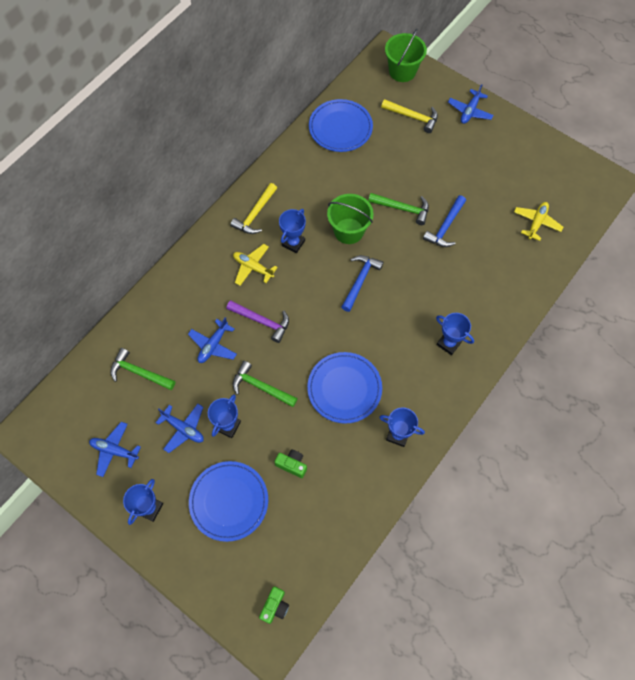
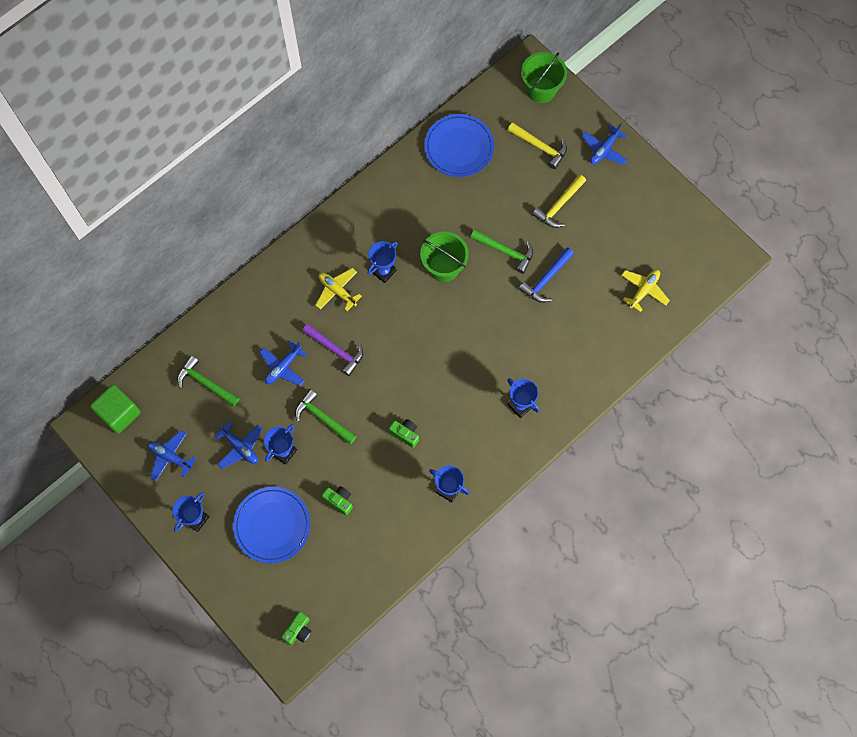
camera: 10 degrees right, 5 degrees up
yellow hammer [230,183,277,234] -> yellow hammer moved to [532,174,586,228]
blue plate [307,352,382,424] -> green camera [389,419,419,448]
blue hammer [341,255,384,312] -> none
none -> green cube [90,385,140,434]

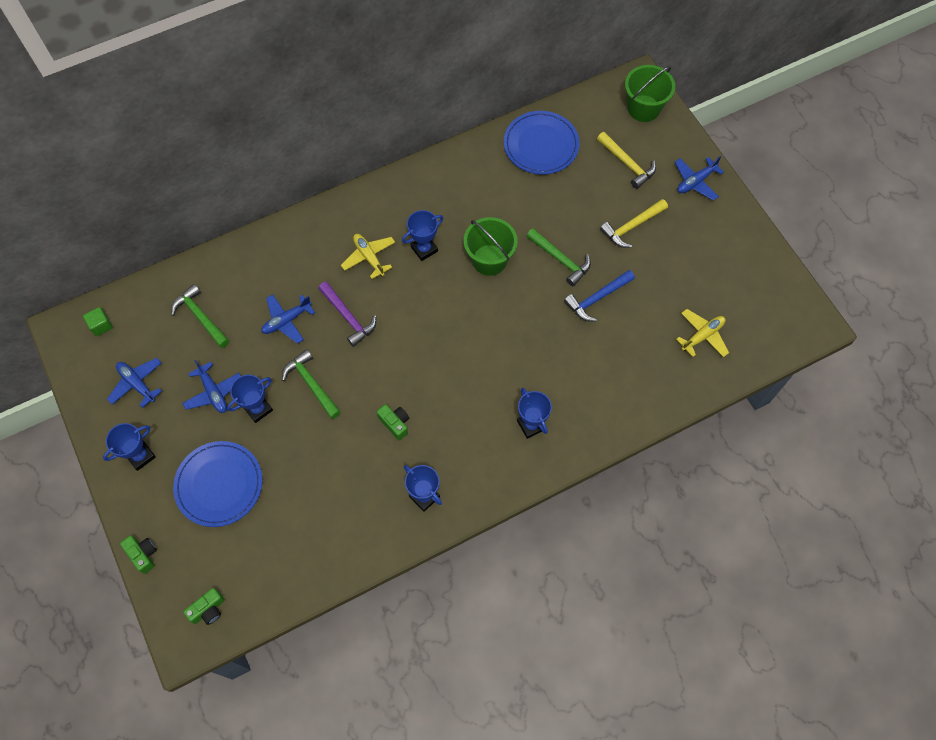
camera: 15 degrees right, 5 degrees down
green cube [90,385,140,434] -> green cube [83,307,113,336], size x0.53
green camera [322,486,353,516] -> green camera moved to [120,536,157,574]

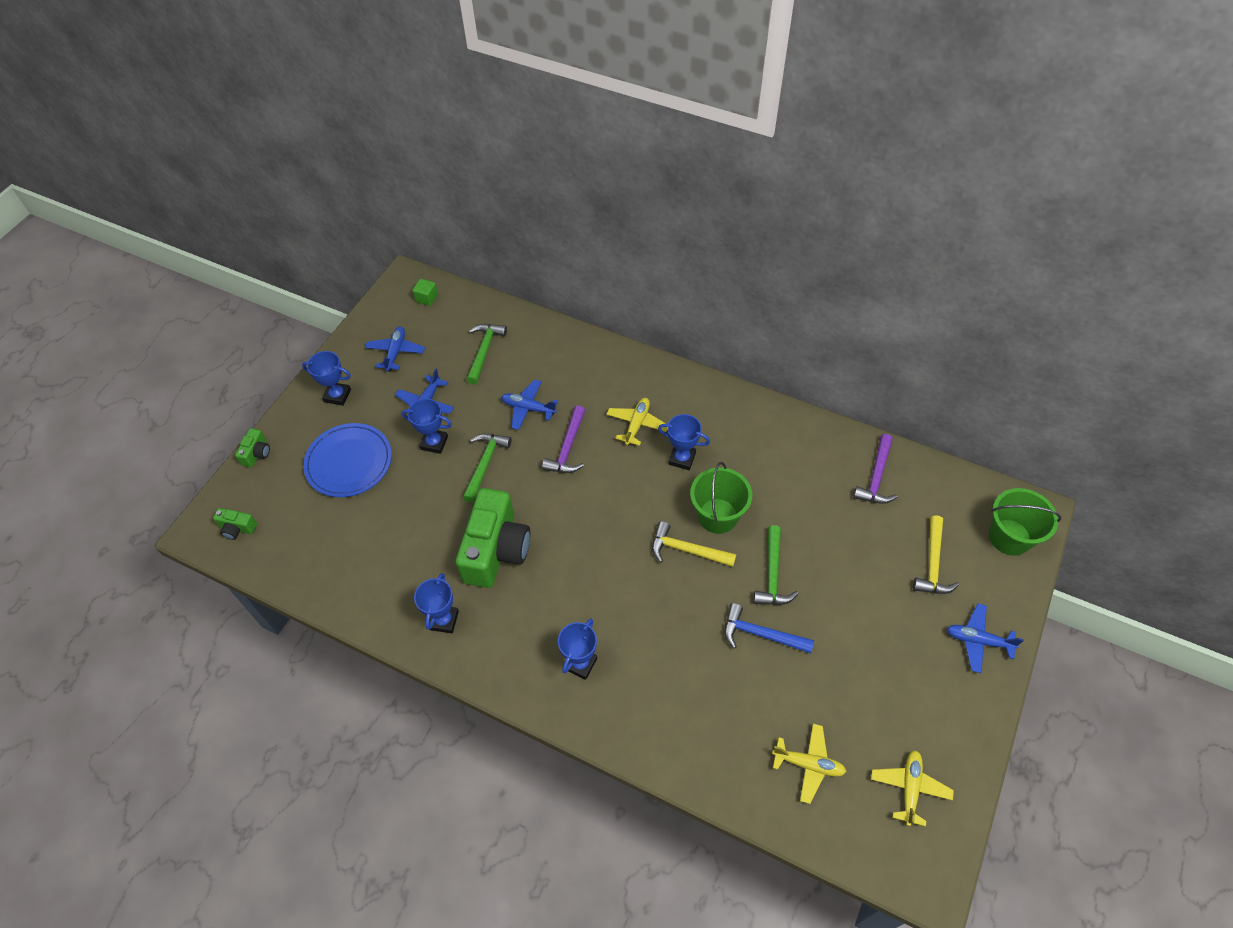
camera: 55 degrees right, 10 degrees down
green camera [377,404,409,441] -> green camera [456,488,530,588], size x2.33
blue plate [504,111,580,175] -> purple hammer [853,434,897,504]
yellow hammer [600,199,668,248] -> yellow hammer moved to [652,521,737,567]
none -> yellow plane [871,750,954,827]

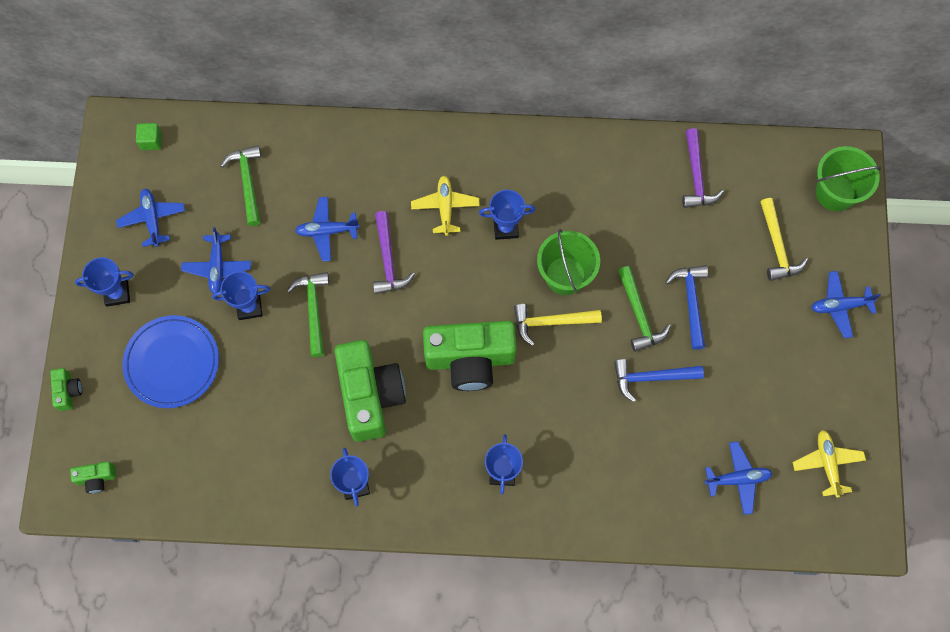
camera: 25 degrees left, 15 degrees up
yellow plane [772,724,847,804] -> blue plane [704,441,773,515]
none -> green camera [423,321,516,391]
none -> blue hammer [666,265,708,350]

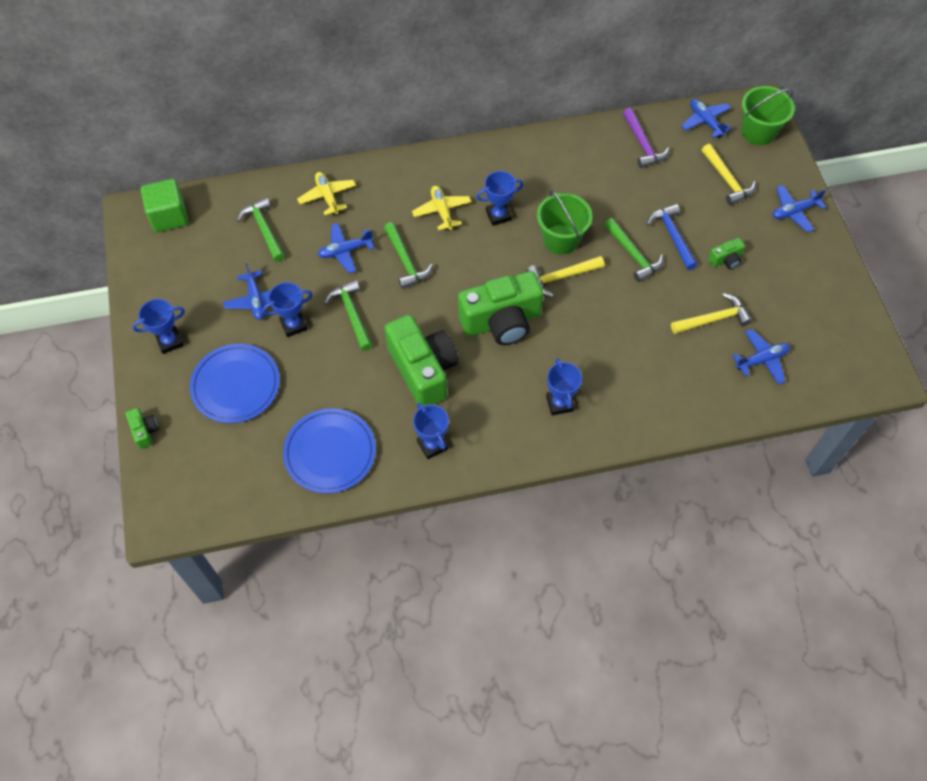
camera: 15 degrees left, 10 degrees down
green camera [70,461,116,493] -> green camera moved to [708,238,745,269]
blue plane [116,188,185,247] -> blue plane moved to [681,99,732,138]
green cube [136,123,162,150] -> green cube [141,179,188,232], size x1.88
purple hammer [373,211,415,294] -> green hammer [384,222,433,289]
blue hammer [614,359,704,402] -> none
yellow plane [792,430,866,498] -> yellow plane moved to [297,172,356,215]
none -> blue plate [283,408,376,494]
none -> yellow hammer [671,293,752,334]

